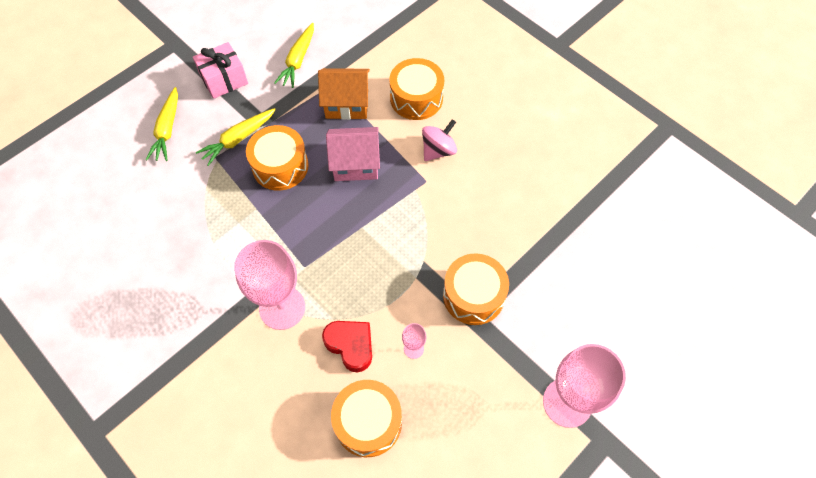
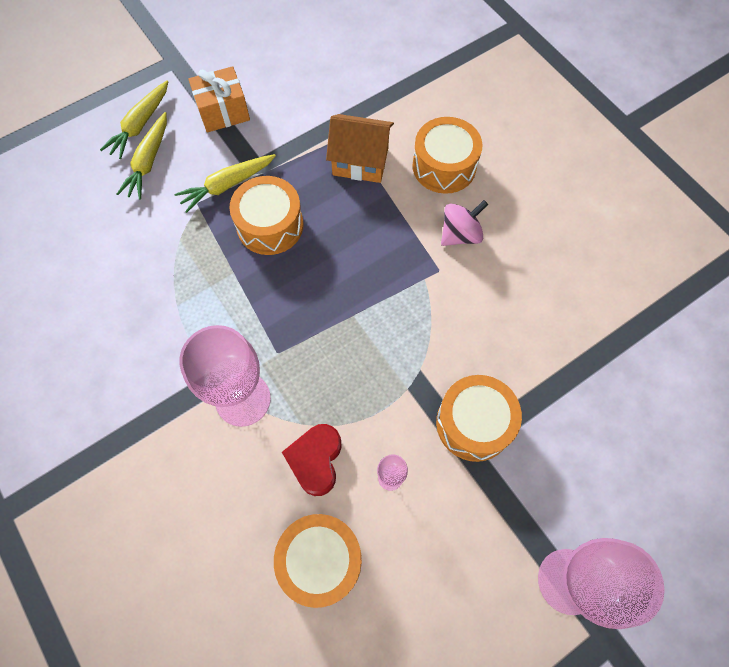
camera: 10 degrees right, 5 degrees up
pink gift [193,42,248,99] -> orange gift [188,66,250,132]
yellow carrot [274,23,314,88] -> yellow carrot moved to [100,80,168,159]
red heart [322,321,372,372] -> red heart turned 135 degrees counterclockwise [282,424,342,496]
pink house [326,127,380,181] -> none

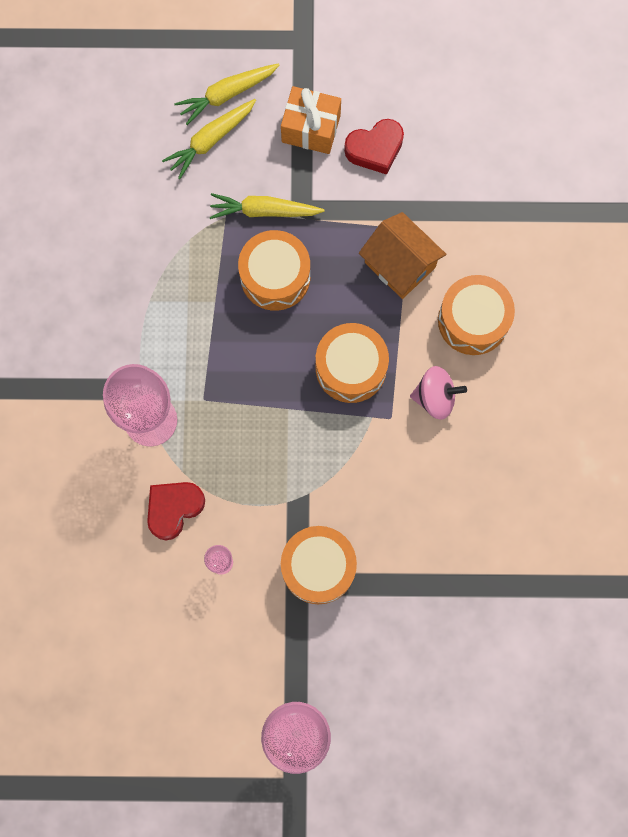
camera: 35 degrees right, 10 degrees up
orange drum [274,514,362,608] -> orange drum moved to [316,323,389,403]
none -> red heart [344,119,404,175]

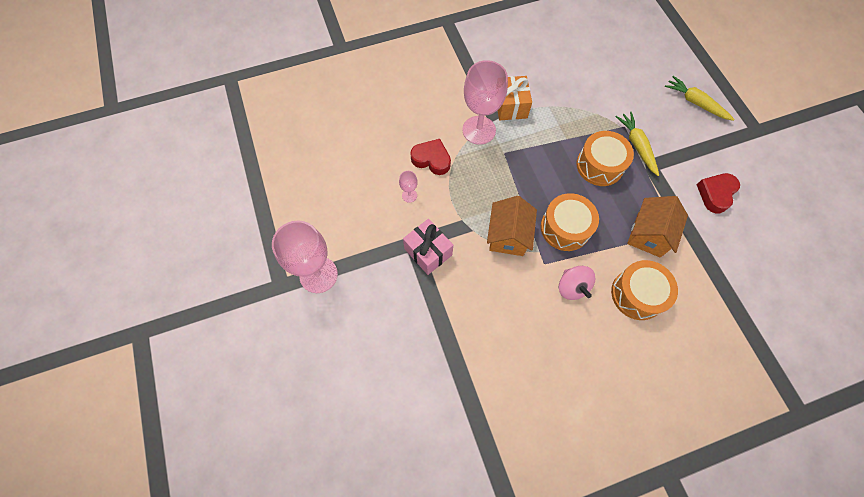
camera: 70 degrees right, 10 degrees down
yellow carrot [162,99,256,179] -> none
orange gift [281,86,341,154] -> orange gift moved to [497,76,532,120]
orange drum [281,526,357,604] -> pink gift [403,219,453,275]
red heart [344,119,404,175] -> red heart turned 75 degrees clockwise [697,173,740,213]
none -> orange house [487,196,537,256]

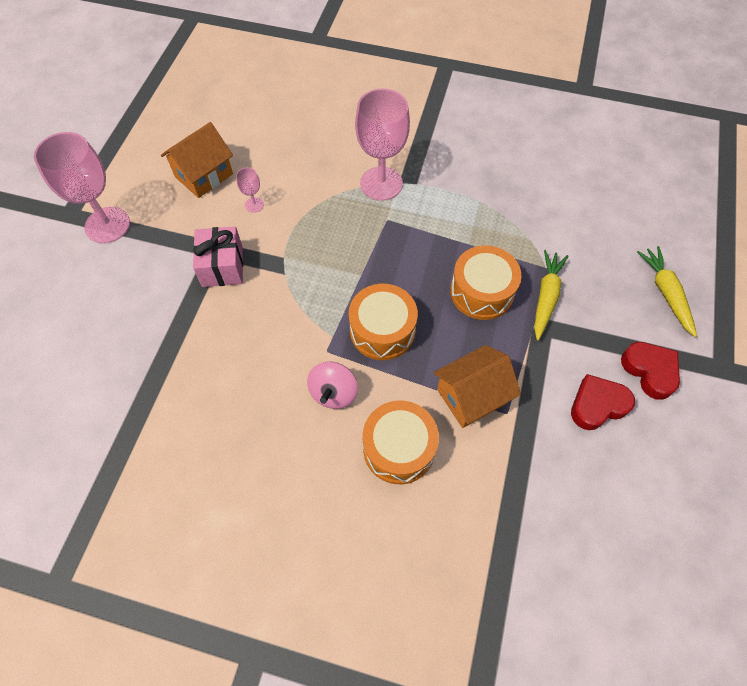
camera: 35 degrees right, 5 degrees down
red heart [410,139,451,175] -> red heart moved to [621,342,680,400]
orange house [487,196,537,256] -> orange house moved to [161,122,233,198]
orange gift [497,76,532,120] -> none

